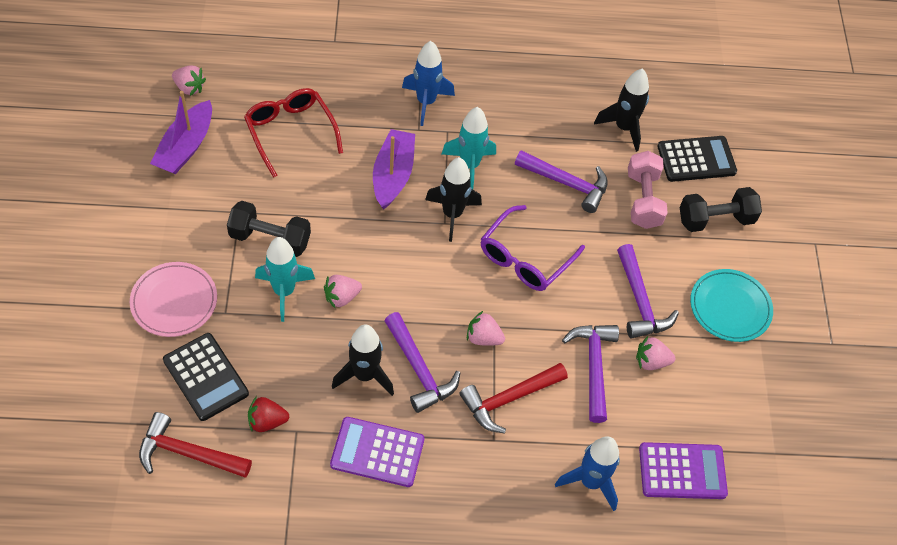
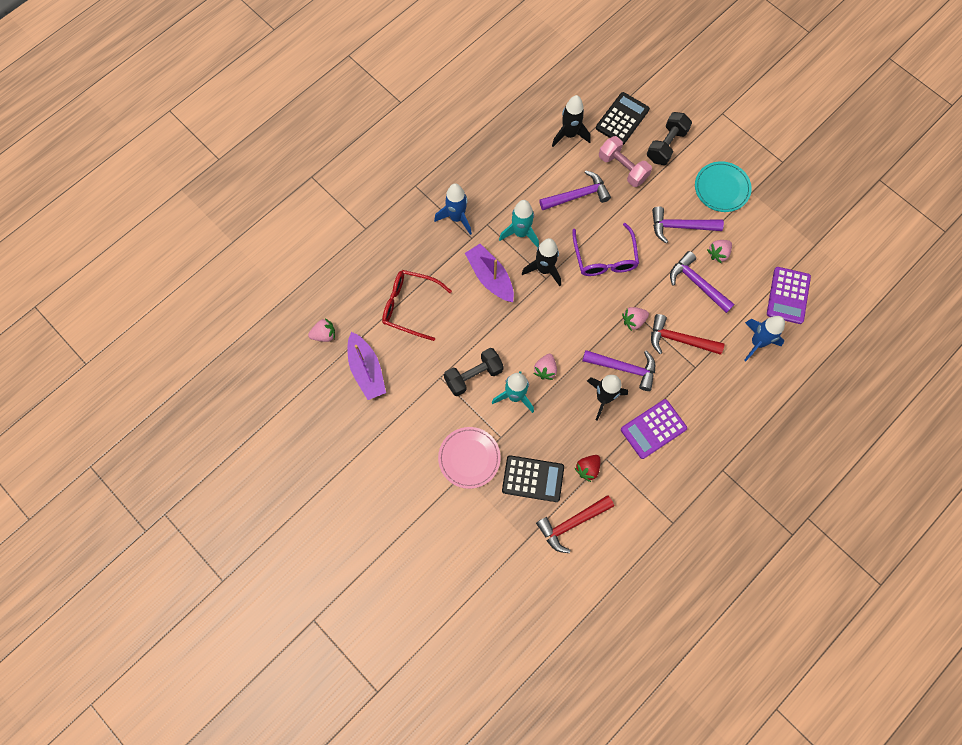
camera: 40 degrees left, 15 degrees up
red hammer [459,363,568,434] -> red hammer turned 90 degrees clockwise [651,314,724,355]
purple hammer [617,244,679,339] -> purple hammer turned 150 degrees clockwise [652,207,724,244]
purple calculator [639,442,728,499] -> purple calculator turned 150 degrees clockwise [767,267,811,324]

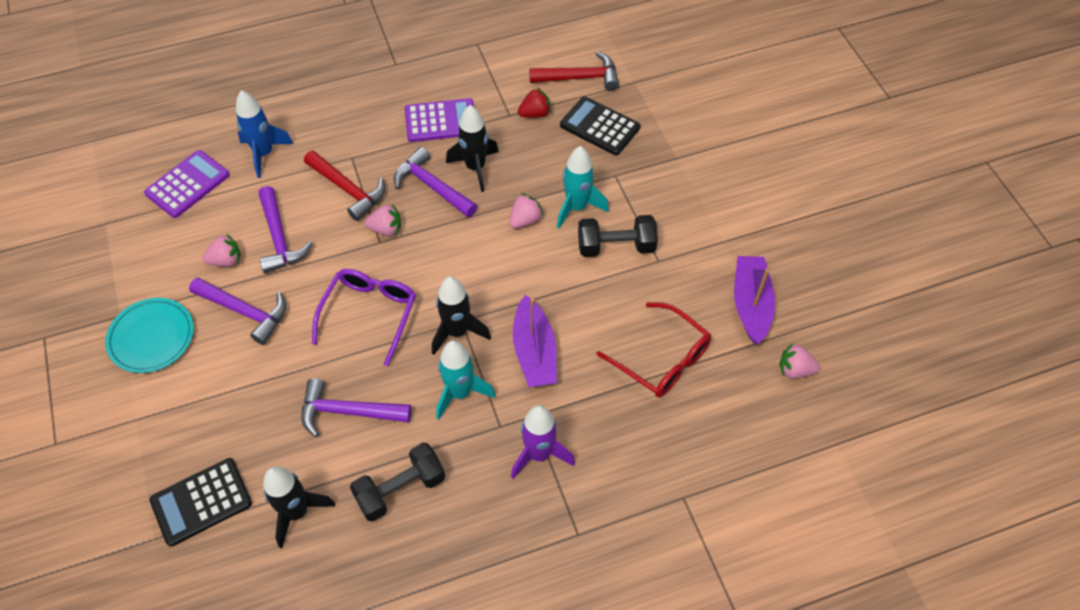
camera: 155 degrees left, 15 degrees down
blue rocket [434,183,472,235] -> purple rocket [511,405,575,479]
pink plate [438,427,501,489] -> none
pink dumbbell [599,136,652,187] -> none
black dumbbell [647,112,692,165] -> black dumbbell moved to [350,443,445,522]

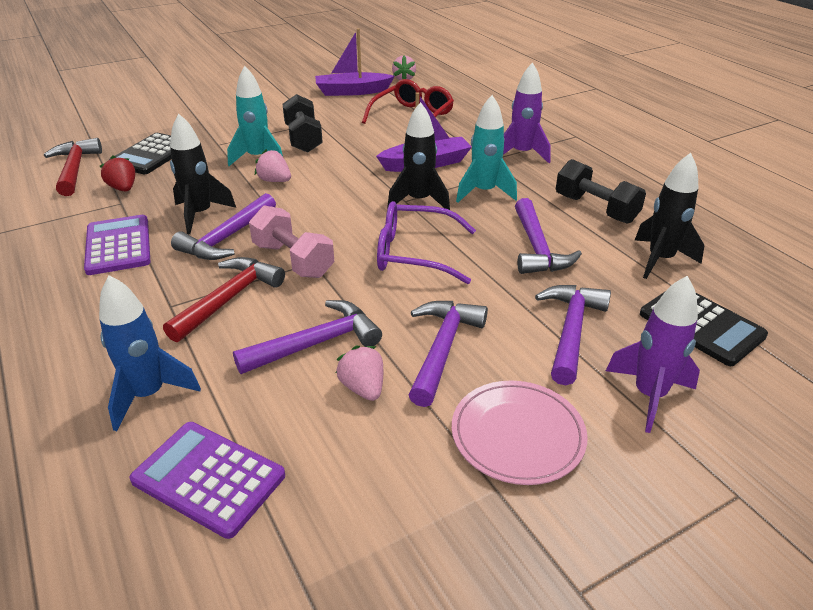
camera: 100 degrees left, 20 degrees down
turquoise plate [105,298,194,373] -> pink plate [452,381,588,485]
pink strawberry [365,204,401,236] -> pink dumbbell [249,205,334,278]
none -> purple hammer [535,285,611,385]
none -> purple rocket [606,276,700,433]

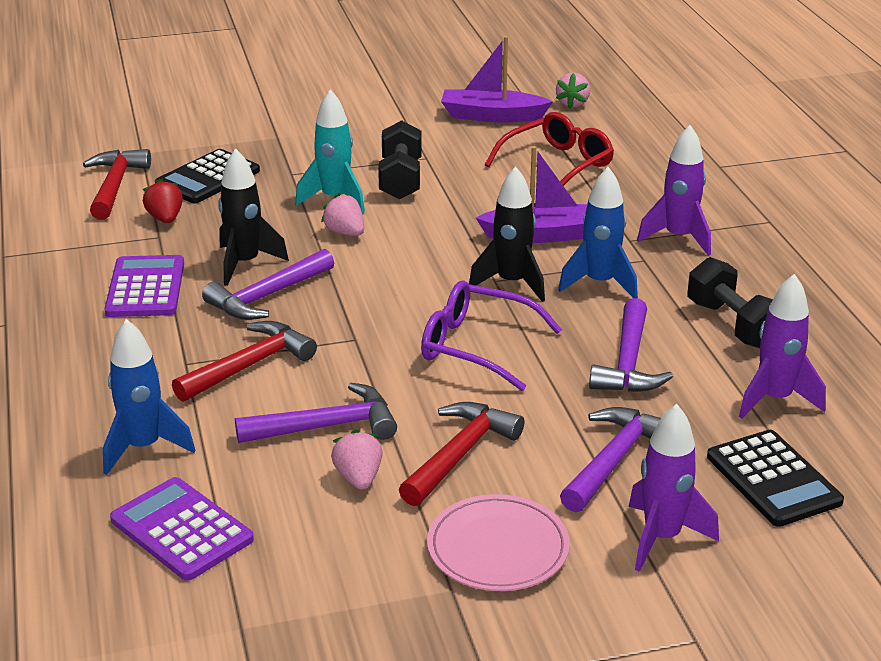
camera: 15 degrees right, 5 degrees down
pink dumbbell [249,205,334,278] -> none
purple hammer [408,301,488,407] -> red hammer [399,402,525,506]
turquoise rocket [456,95,517,202] -> blue rocket [558,167,638,299]
black rocket [635,153,704,279] -> purple rocket [739,274,826,419]

